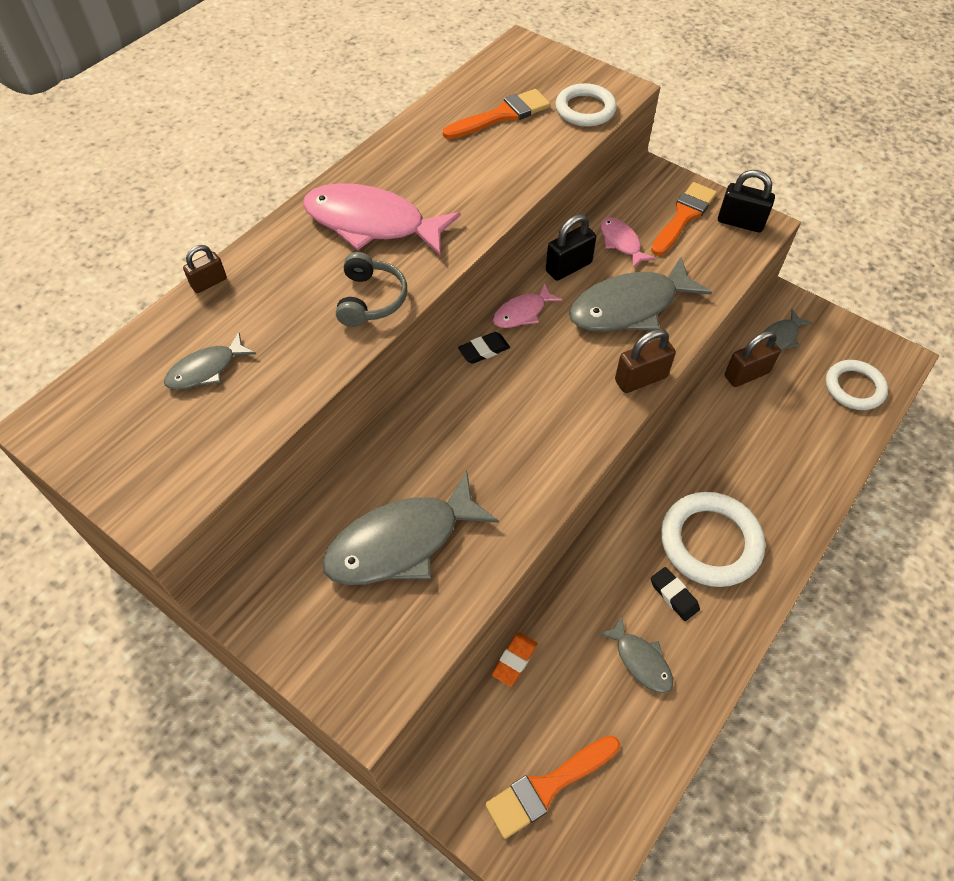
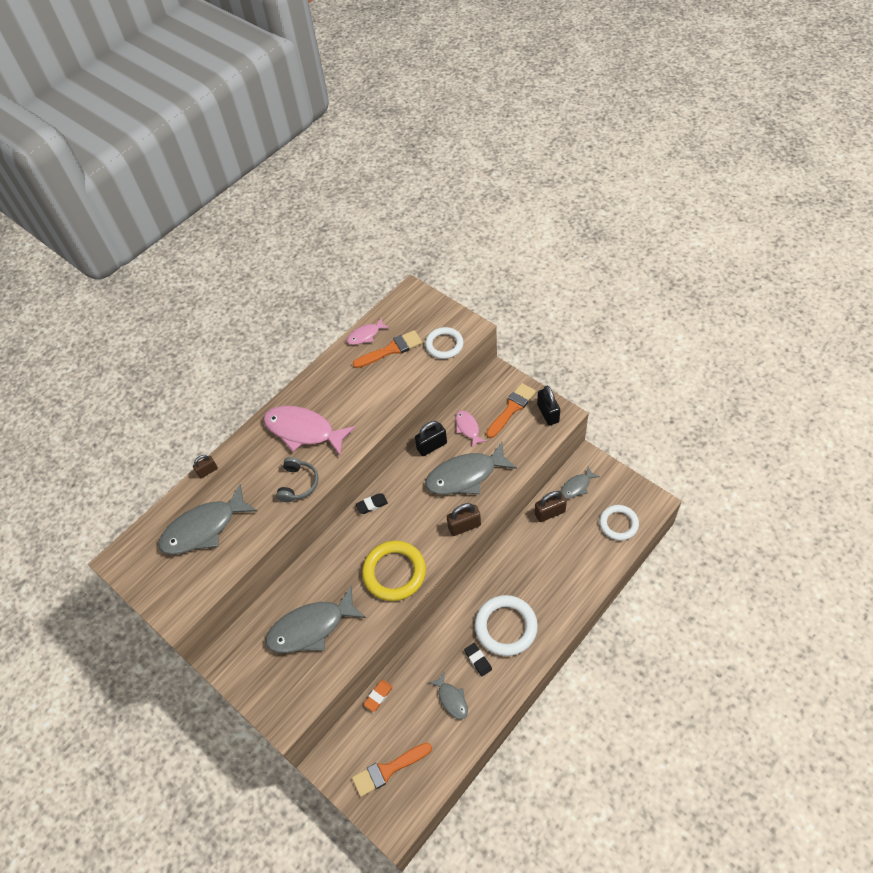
camera: 10 degrees right, 0 degrees up
grey fish [164,332,256,390] -> grey fish [158,484,257,555], size x1.95
pink fish [493,283,562,328] -> pink fish moved to [347,318,390,345]
black padlock [718,170,775,232] -> black padlock turned 45 degrees clockwise [537,386,560,426]
none -> yellow ring [362,541,426,601]

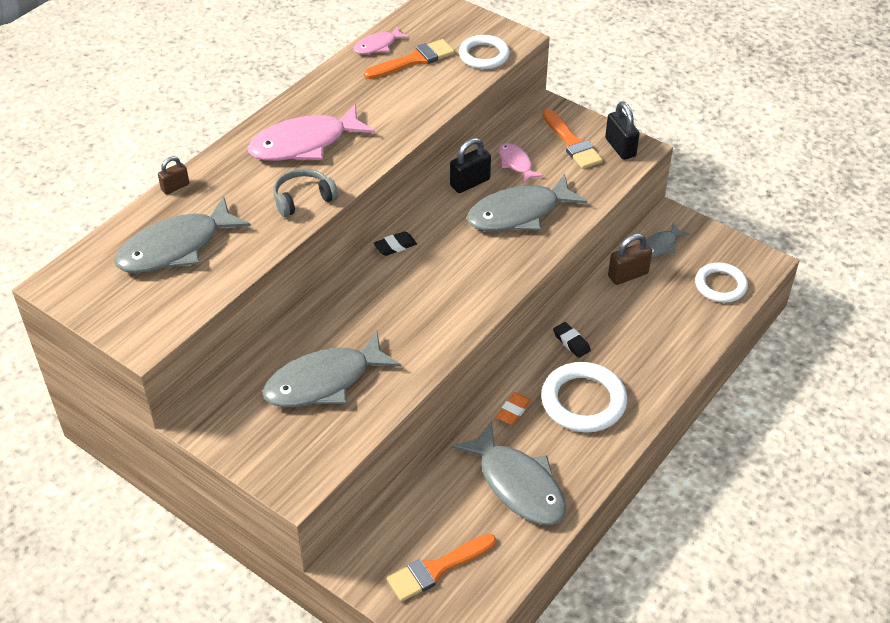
camera: 10 degrees left, 10 degrees down
pink fish [263,406,356,456] -> pink fish turned 45 degrees counterclockwise [248,104,375,161]
grey headphones [276,457,319,502] -> grey headphones turned 120 degrees counterclockwise [273,169,338,217]
yellow ring [362,541,426,601] -> none
orange eraser [363,680,393,712] -> orange eraser moved to [496,392,531,425]
grey fish [428,672,468,719] -> grey fish [452,421,566,525], size x1.95
brown padlock [447,503,481,536] -> none
black eraser [464,643,492,676] -> black eraser moved to [553,322,591,358]
orange brush [486,383,536,438] -> orange brush turned 120 degrees clockwise [542,109,603,169]

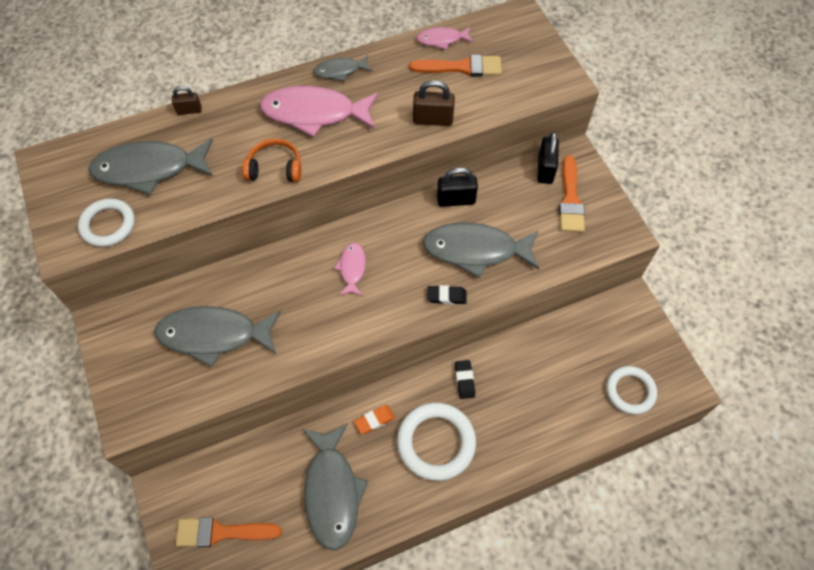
camera: 30 degrees right, 15 degrees up
grey headphones [273,169,338,217] -> orange headphones [242,139,301,182]
black eraser [374,231,417,256] -> black eraser moved to [427,285,467,305]
white ring [459,35,510,69] -> white ring moved to [78,198,135,247]
pink fish [499,143,544,183] -> pink fish moved to [334,243,366,296]
black padlock [605,102,640,160] -> black padlock moved to [537,132,559,184]
brown padlock [608,233,652,285] -> brown padlock moved to [413,80,455,126]
grey fish [646,223,690,258] -> grey fish moved to [313,55,372,81]

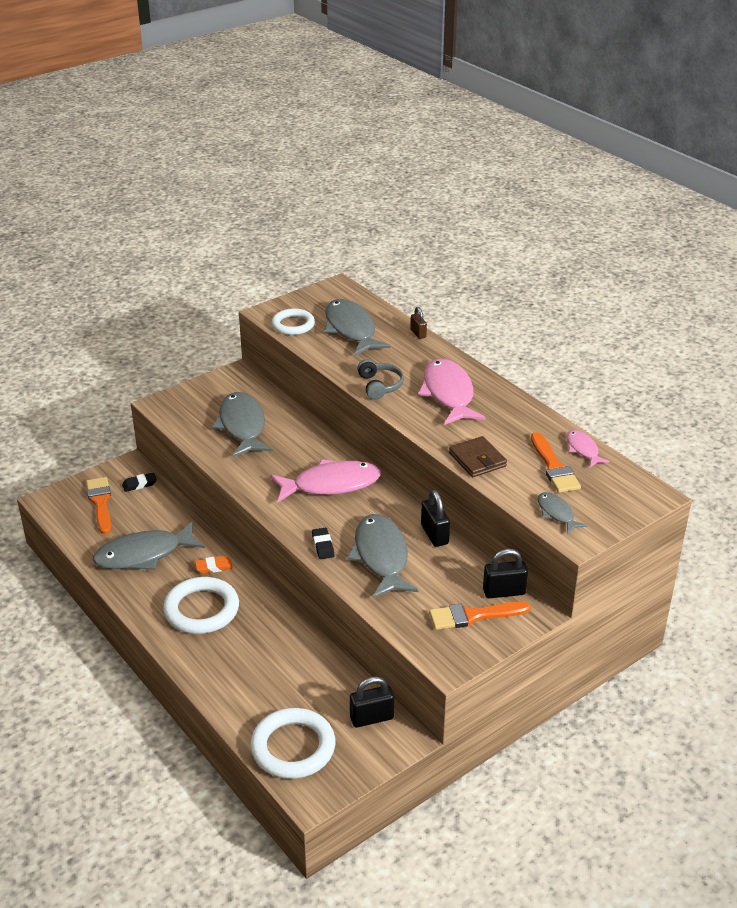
camera: 75 degrees right, 25 degrees down
orange headphones [242,139,301,182] -> grey headphones [357,359,404,400]
grey fish [313,55,372,81] -> grey fish moved to [538,492,587,534]
pink fish [334,243,366,296] -> pink fish [270,459,381,502], size x1.95
orange eraser [354,405,395,434] -> orange eraser turned 60 degrees counterclockwise [195,556,233,574]
brown padlock [413,80,455,126] -> brown wallet [449,436,507,477]
black eraser [455,360,475,399] -> black eraser moved to [122,472,157,492]
white ring [606,366,657,414] -> white ring [250,708,335,779], size x1.52
none -> black padlock [350,676,394,728]

